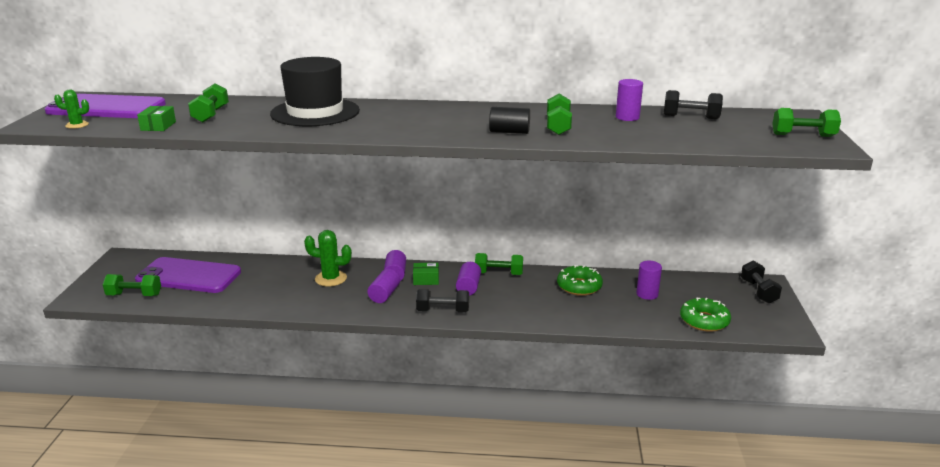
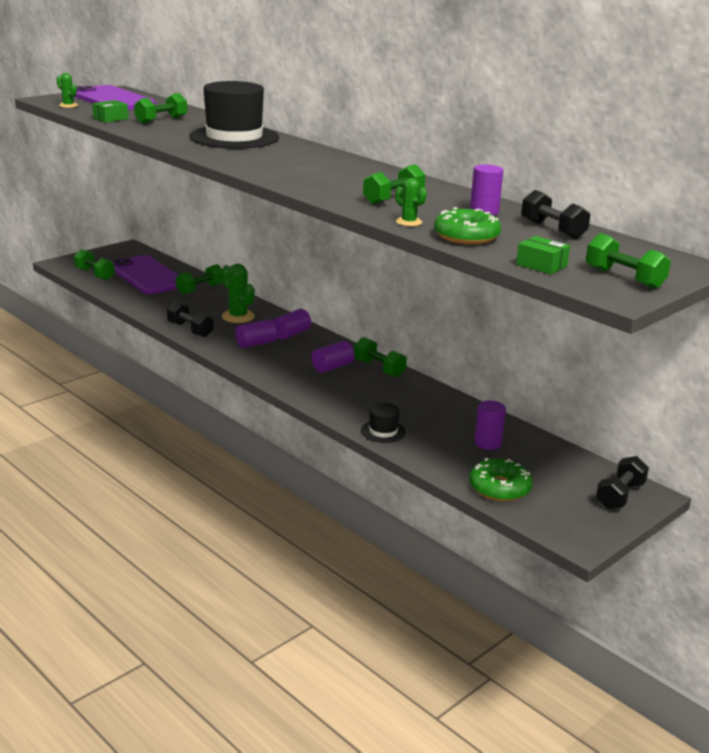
camera: 40 degrees right, 0 degrees up
green box [413,263,439,285] -> green box moved to [516,236,570,274]
black dumbbell [416,289,469,312] -> black dumbbell moved to [167,301,214,337]
black cylinder [489,107,530,134] -> none
green donut [557,265,603,296] -> green donut moved to [434,207,501,245]
none -> green dumbbell [176,264,223,295]
none -> black hat [361,403,406,443]
none -> green cactus [395,178,427,226]

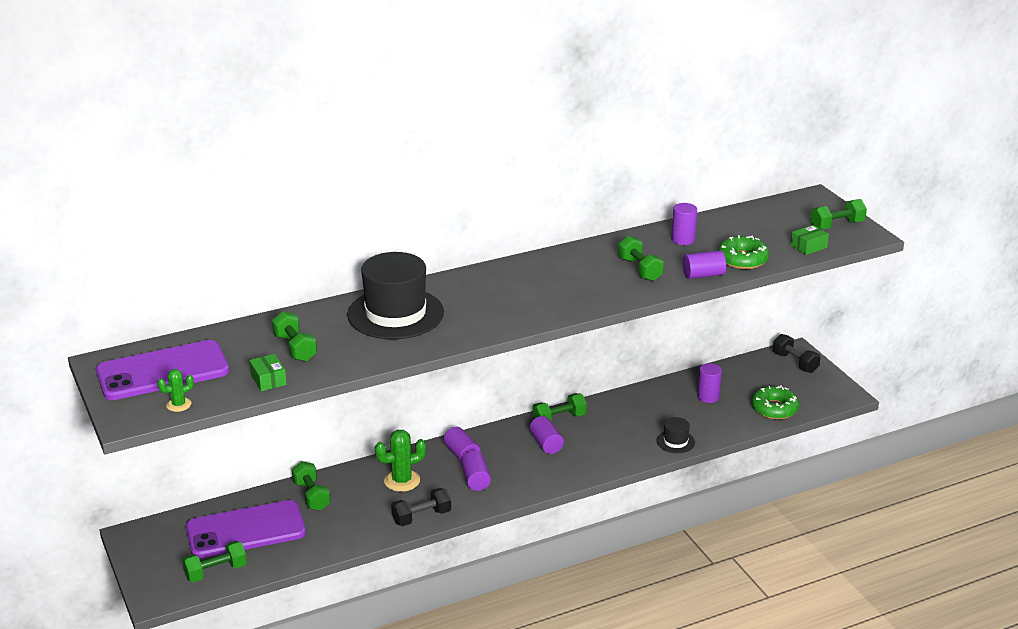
camera: 70 degrees left, 5 degrees up
green cactus [395,178,427,226] -> purple cylinder [683,250,726,279]
black dumbbell [521,190,590,239] -> none

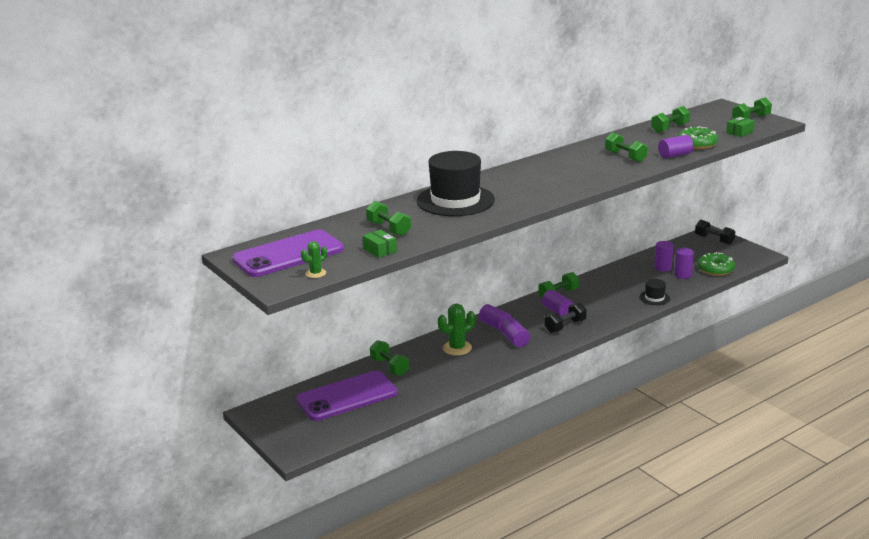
camera: 10 degrees left, 5 degrees down
green dumbbell [182,541,247,582] -> green dumbbell moved to [651,106,690,133]
black dumbbell [391,488,451,526] -> black dumbbell moved to [544,302,587,333]
purple cylinder [672,203,697,245] -> purple cylinder moved to [674,248,694,279]

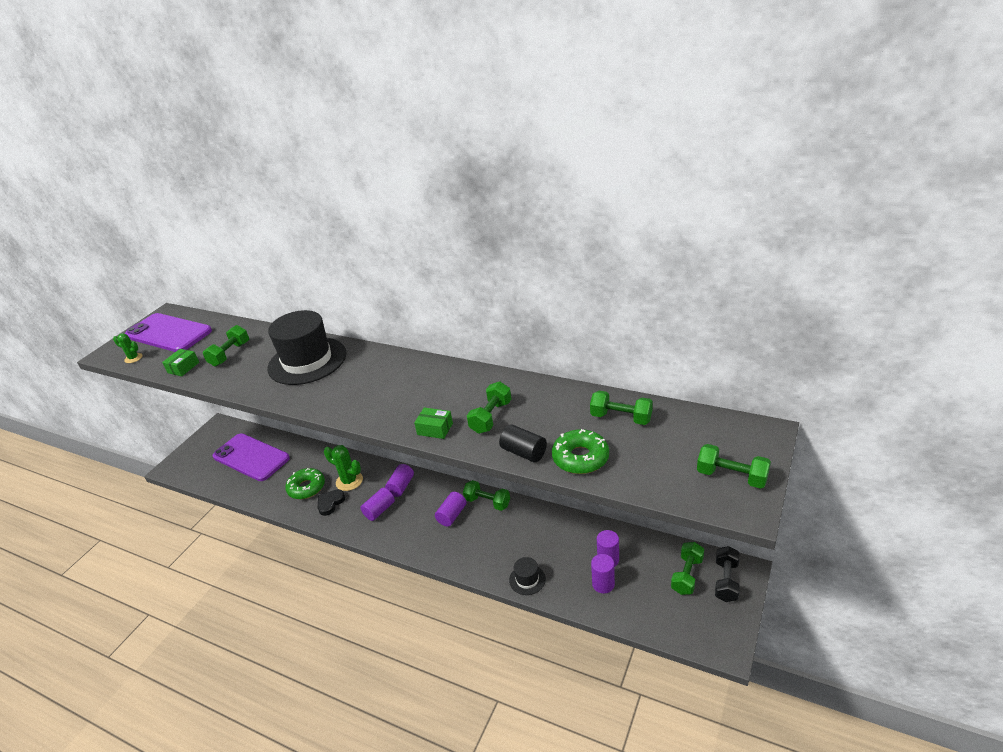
camera: 65 degrees right, 10 degrees up
green dumbbell [370,340,409,376] -> green dumbbell moved to [671,542,704,595]
black dumbbell [544,302,587,333] -> none
purple cylinder [658,135,693,158] -> black cylinder [499,424,547,462]
green donut [698,252,735,276] -> green donut moved to [285,468,325,499]
green box [726,117,755,137] -> green box moved to [414,407,453,439]
none -> black heart [318,489,345,516]

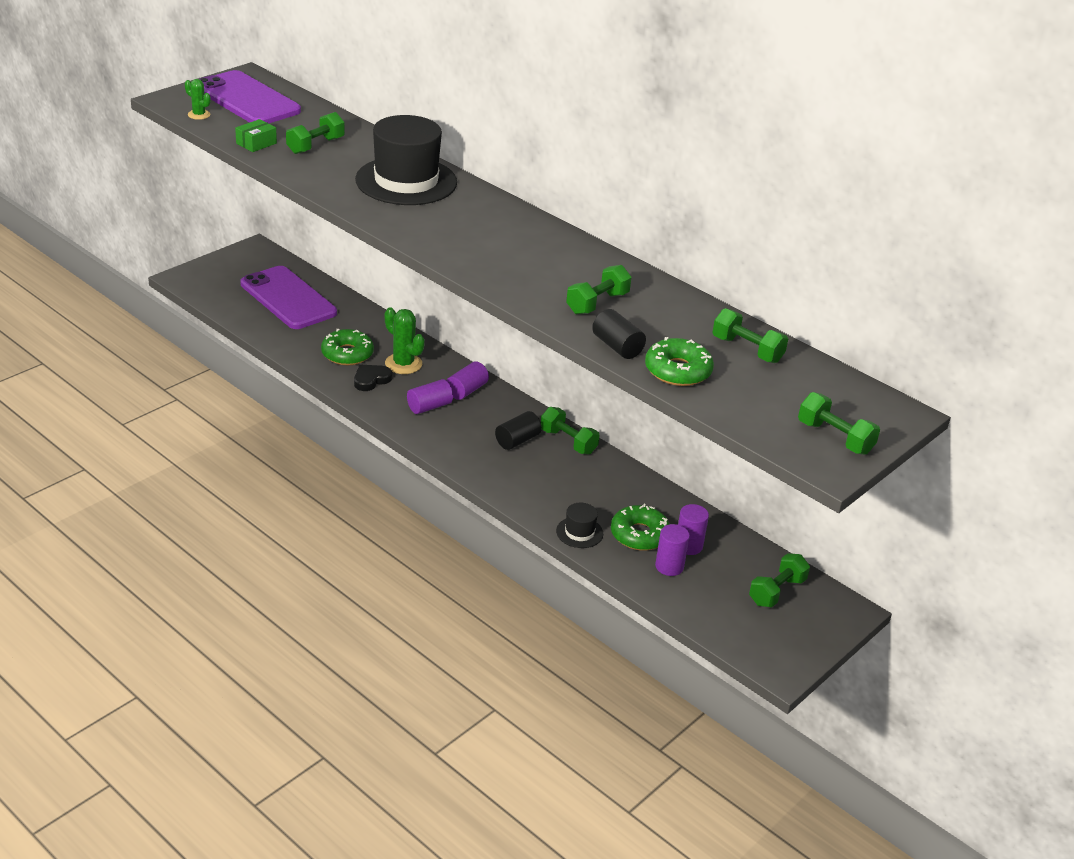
camera: 10 degrees right, 0 degrees up
green box [414,407,453,439] -> none
purple cylinder [435,492,466,527] -> black cylinder [495,411,542,450]
black dumbbell [715,546,740,602] -> none
none -> green donut [611,504,670,551]

